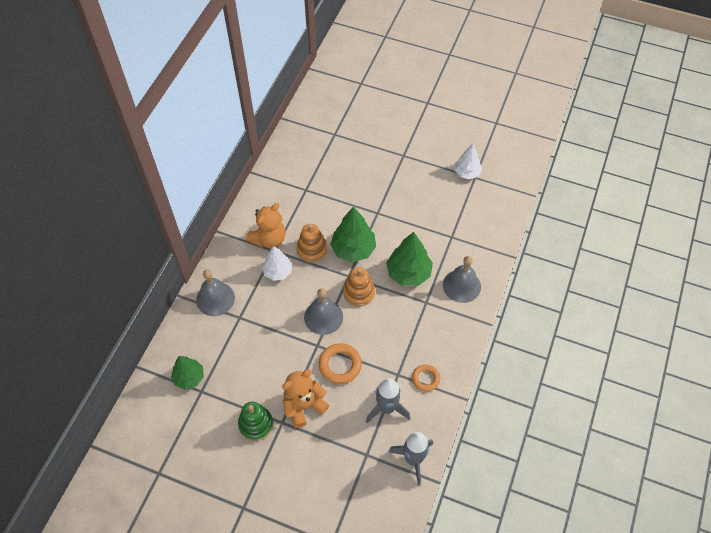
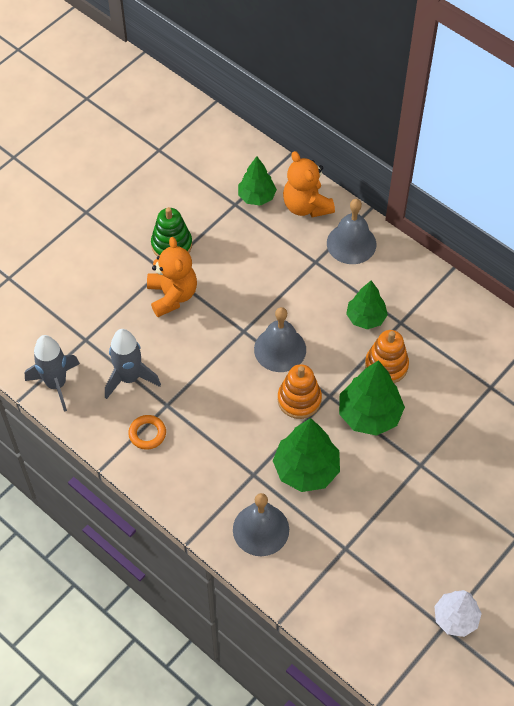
camera: 110 degrees right, 0 degrees up
orange teddy bear [246,203,285,248] -> orange teddy bear moved to [283,151,335,217]
white tree [262,246,292,281] -> green tree [346,280,388,329]
orange ring [319,343,362,384] -> none

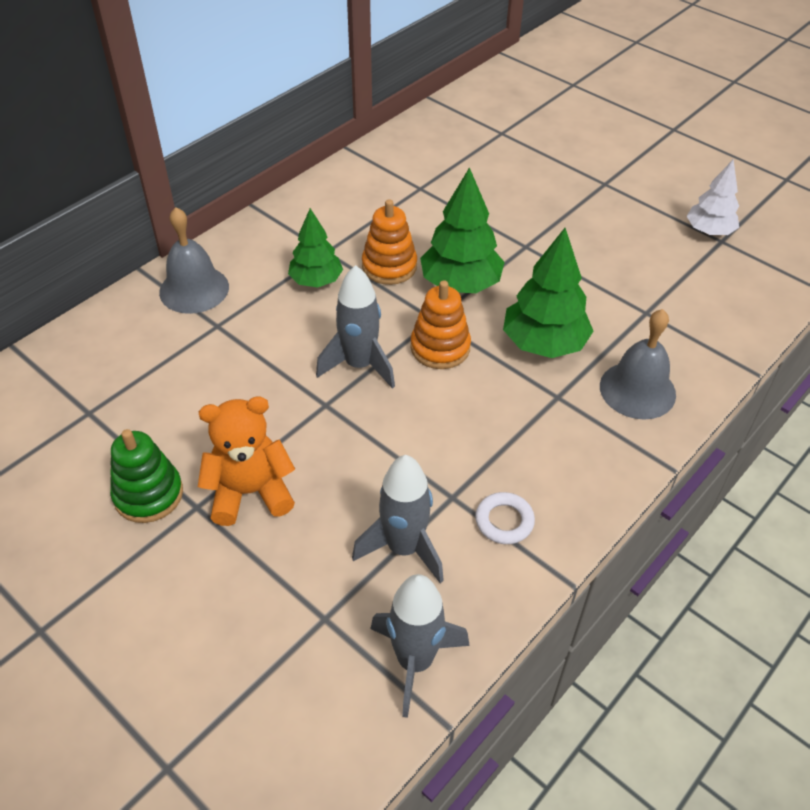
camera: 90 degrees left, 10 degrees down
orange ring [128,415,166,450] -> white ring [475,492,535,544]
green tree [238,156,277,206] -> none
grey bell [254,307,306,372] -> grey rocket [316,265,395,389]
orange teddy bear [283,151,335,217] -> none

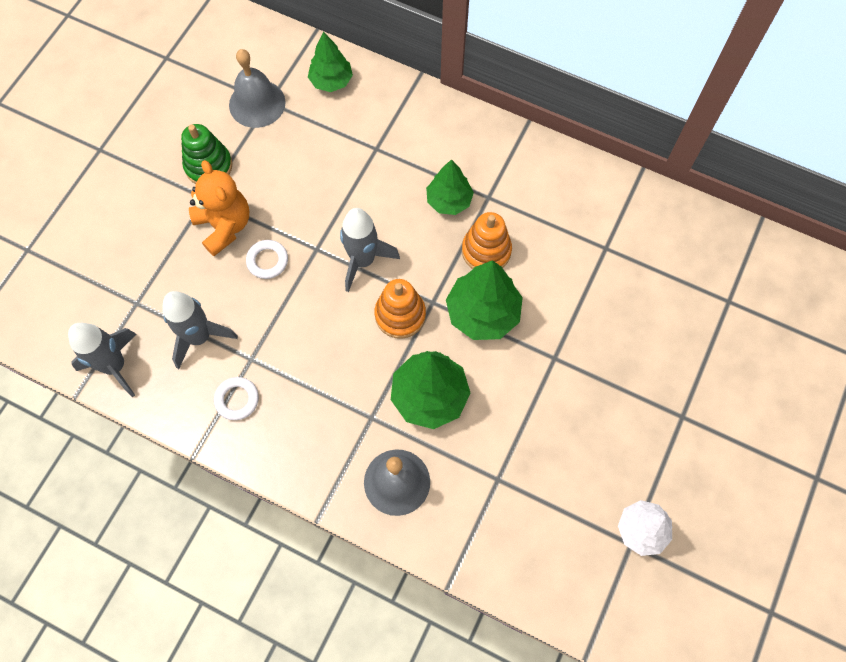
camera: 75 degrees right, 20 degrees up
grey bell [159,207,229,314] -> grey bell moved to [229,49,285,128]
none -> white ring [246,240,288,279]
none -> green tree [308,32,353,92]

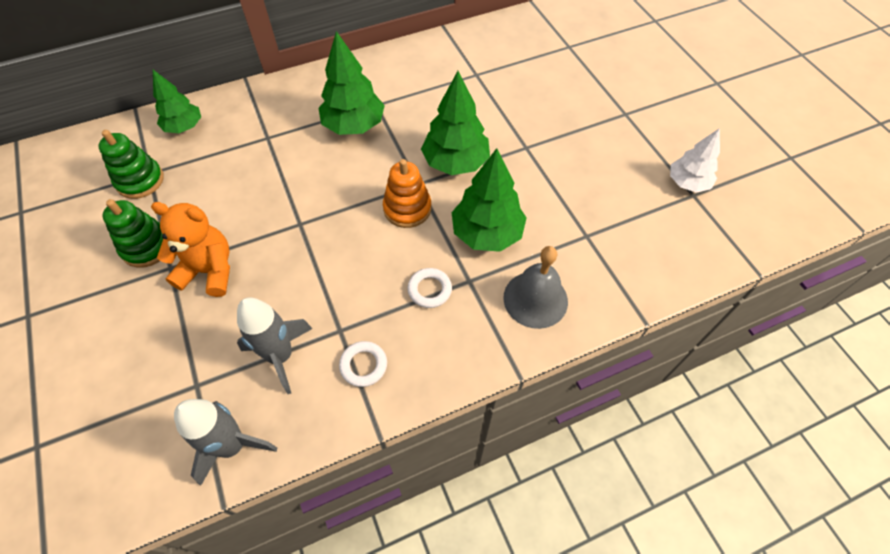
camera: 50 degrees left, 10 degrees down
grey bell [229,49,285,128] -> green stacking toy [98,130,164,199]
white ring [246,240,288,279] -> white ring moved to [407,268,452,308]
grey rocket [340,208,400,292] -> none
green tree [426,159,474,215] -> green tree [318,31,385,135], size x1.53
orange stacking toy [462,212,512,269] -> none

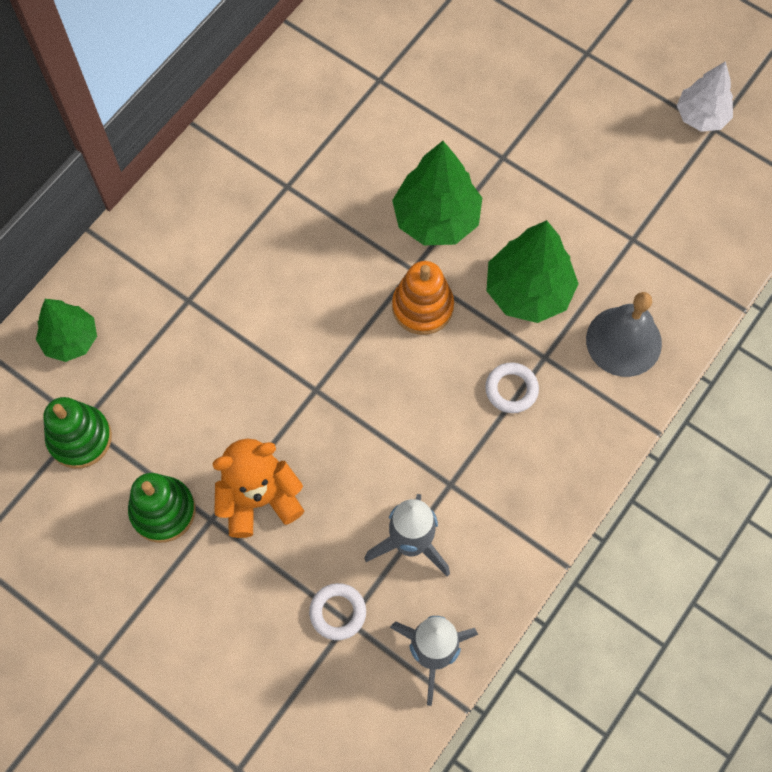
camera: 30 degrees left, 10 degrees up
green tree [318,31,385,135] -> none
white ring [339,341,387,387] -> white ring moved to [309,583,366,640]

